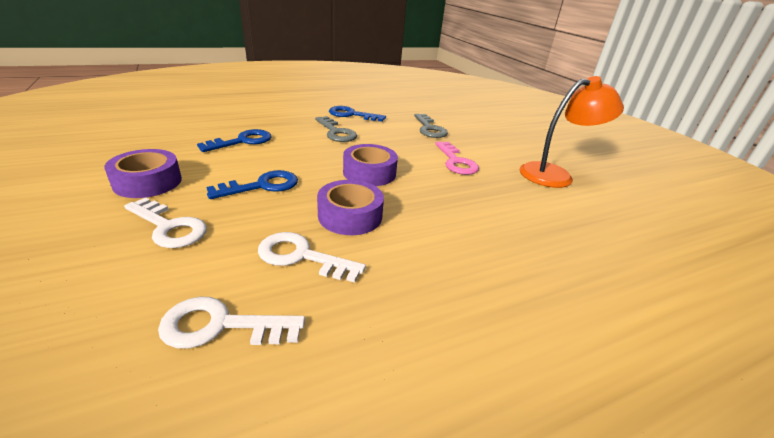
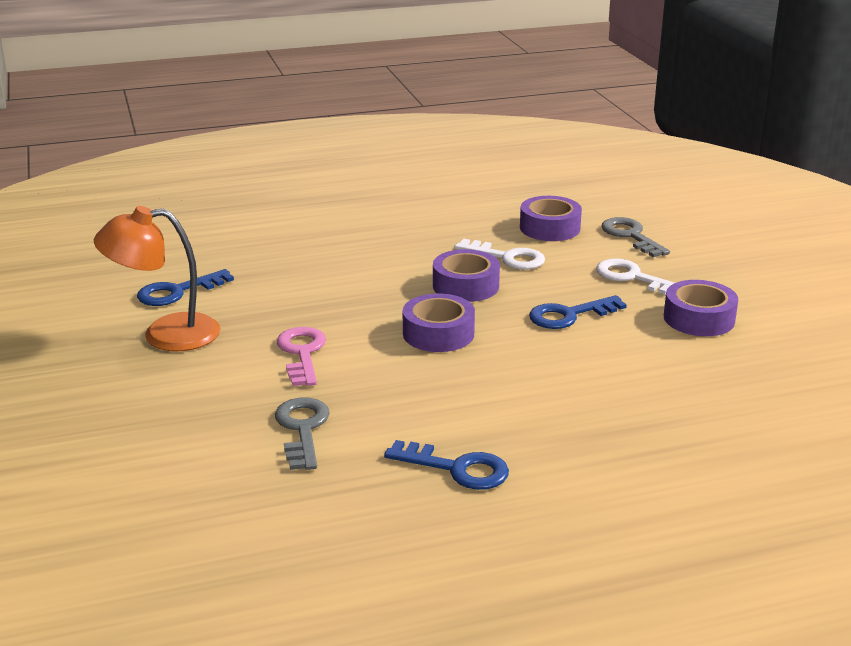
camera: 170 degrees left, 5 degrees down
white key [158,297,305,349] -> purple tape [520,196,582,241]
blue key [197,129,271,152] -> blue key moved to [137,269,234,306]
grey key [315,116,357,142] -> grey key moved to [601,217,670,257]

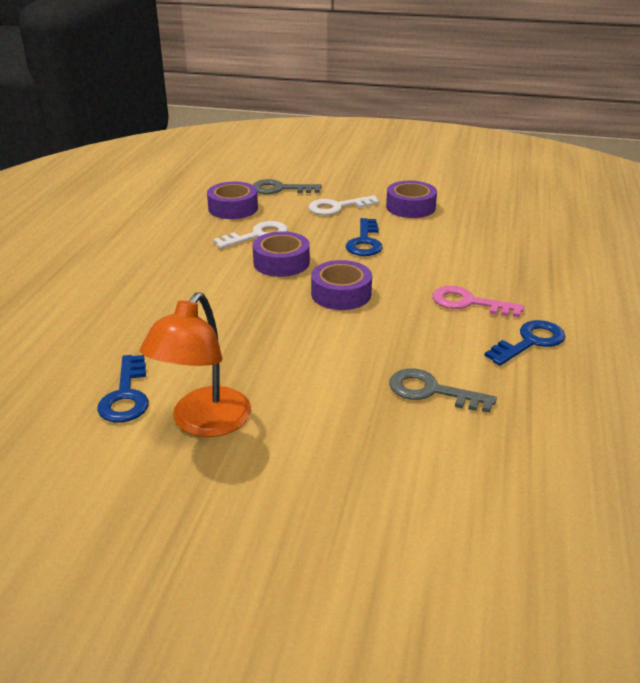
camera: 60 degrees left, 5 degrees up
pink key [277,327,326,386] -> pink key moved to [432,286,524,317]

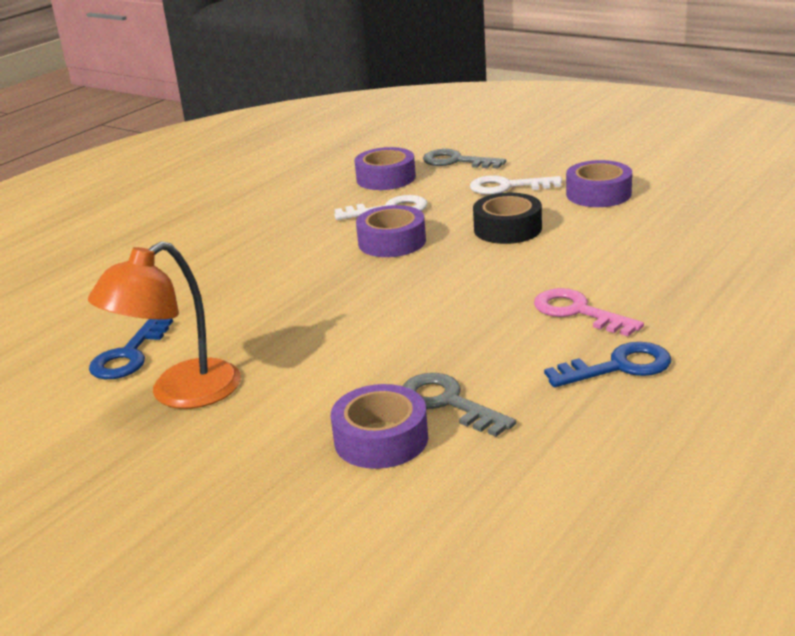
camera: 25 degrees right, 5 degrees down
purple tape [311,260,372,310] -> purple tape moved to [331,384,428,469]
blue key [346,218,382,256] -> black tape [473,193,542,244]

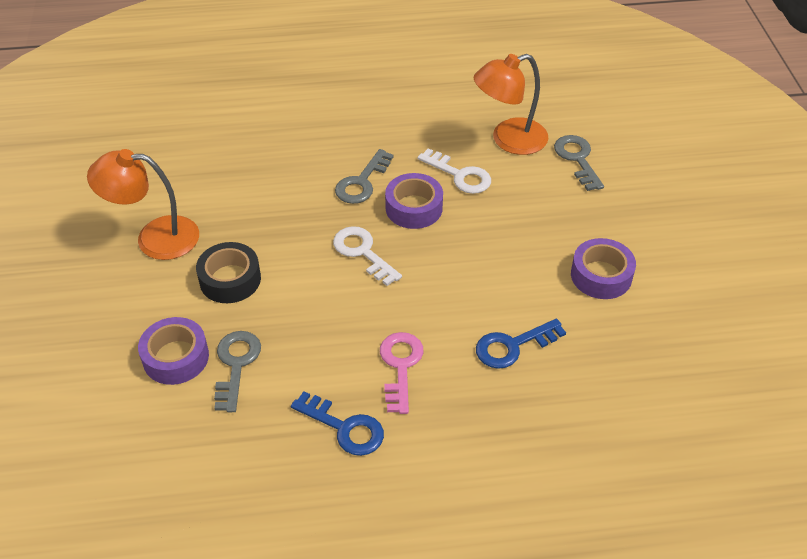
camera: 45 degrees right, 20 degrees up
blue key [89,318,173,379] -> blue key moved to [476,318,566,369]
purple tape [354,147,416,190] -> orange lamp [474,54,548,155]
white key [470,175,562,195] -> white key moved to [333,226,402,286]
black tape [473,193,542,244] -> black tape moved to [196,242,261,303]
none -> grey key [335,149,394,204]

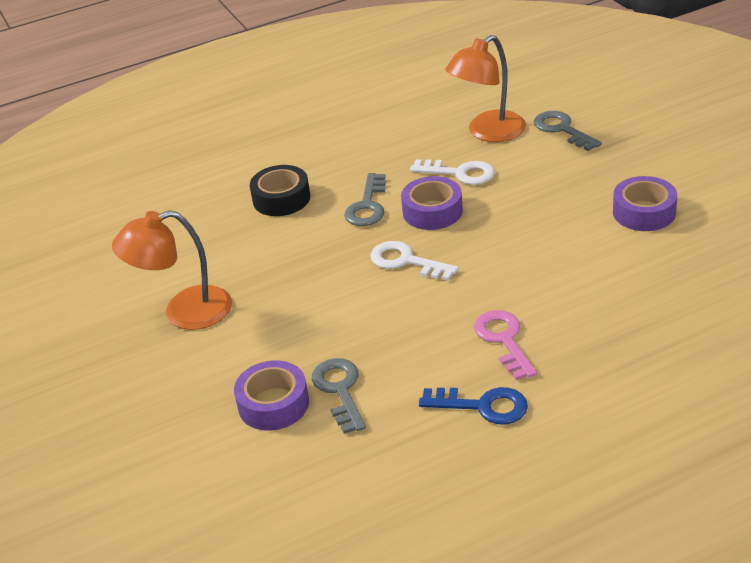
camera: 15 degrees left, 10 degrees down
black tape [196,242,261,303] -> black tape moved to [250,165,310,216]
blue key [476,318,566,369] -> none

